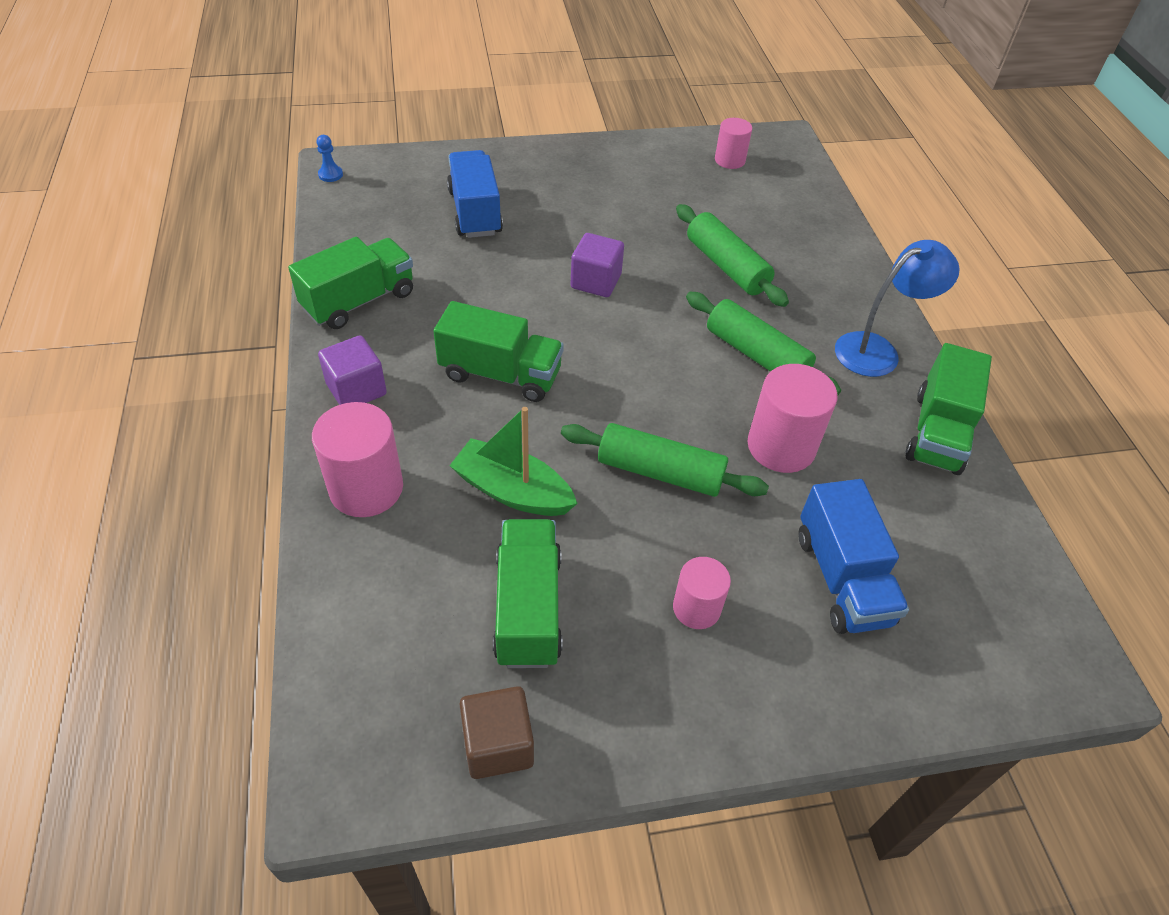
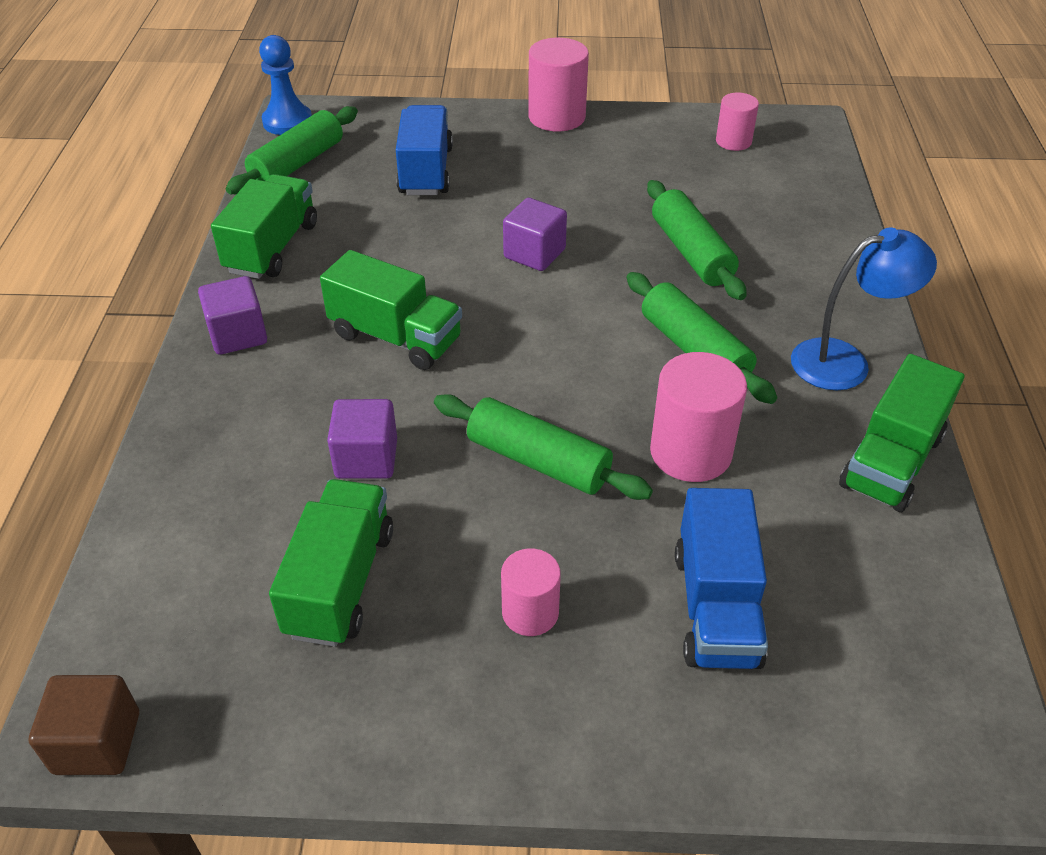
camera: 15 degrees right, 5 degrees down
green truck [288,237,413,329] -> green truck turned 45 degrees counterclockwise [211,174,317,279]
pink cylinder [312,402,403,517] -> pink cylinder moved to [528,38,589,131]
blue pawn [317,135,343,182] -> blue pawn [259,35,312,135], size x1.91
green boat [449,407,578,516] -> purple cube [327,399,397,479]
brown cube [459,686,534,779] -> brown cube moved to [28,675,139,775]
none -> green rolling pin [226,106,358,194]

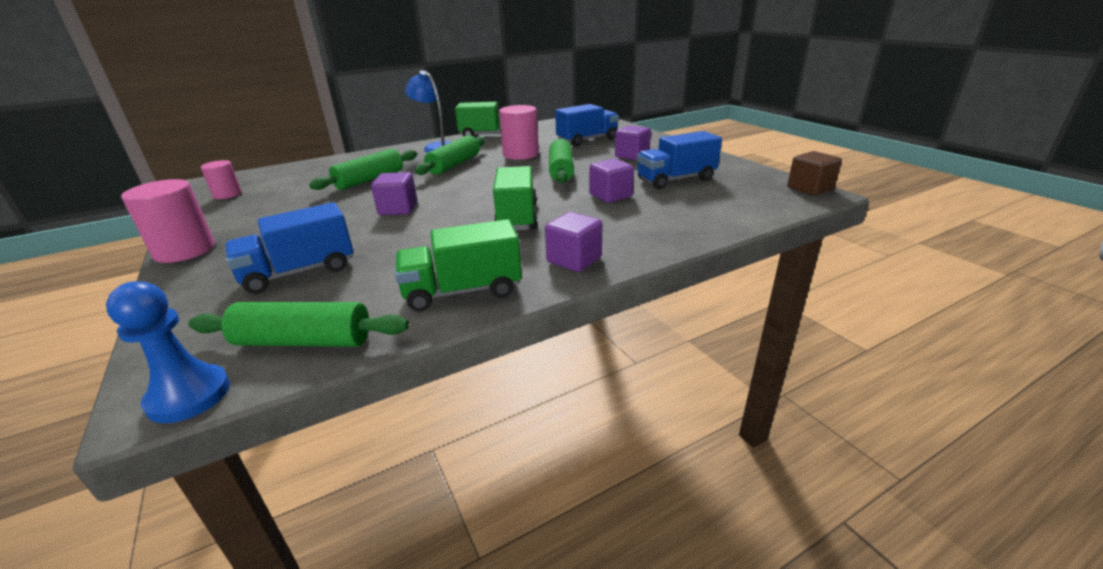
camera: 120 degrees left, 15 degrees down
green truck [269,479,393,647] -> blue truck [637,131,722,189]
pink cylinder [501,548,561,636] -> purple cube [615,125,651,160]

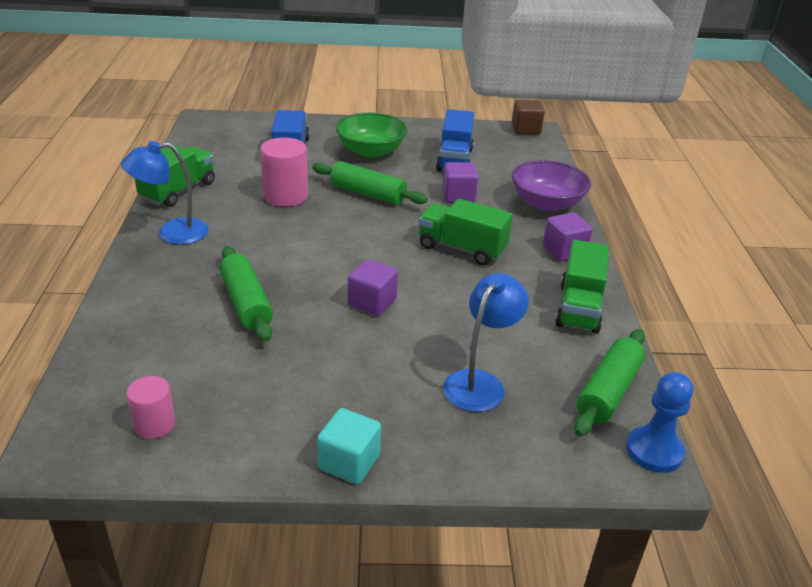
camera: 65 degrees left, 5 degrees up
pink cylinder [121,179,215,263] -> turquoise cube [317,408,381,484]
blue truck [225,202,353,294] -> blue lamp [443,273,529,412]
green rolling pin [415,135,485,175] -> none
purple cube [615,125,651,160] -> green bowl [336,113,408,158]
none -> purple bowl [512,160,591,212]

